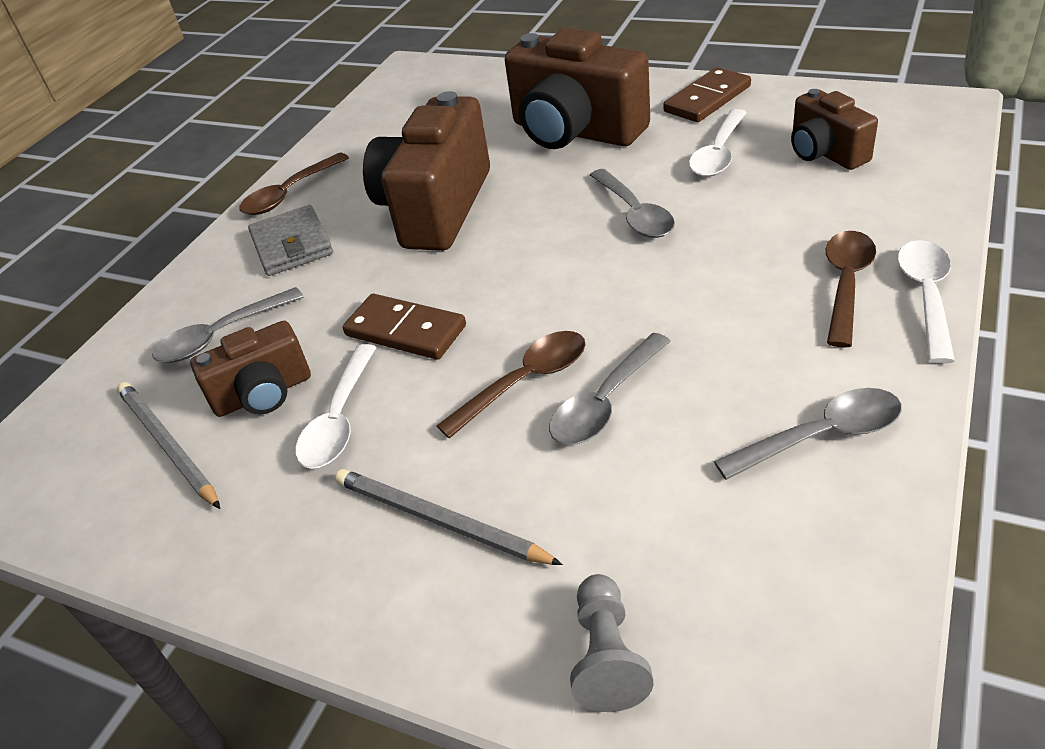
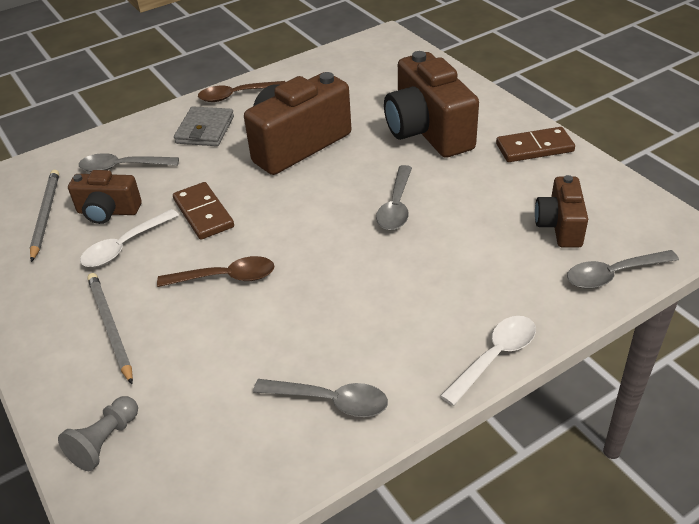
camera: 30 degrees right, 0 degrees up
grey spoon [549,333,671,445] -> grey spoon moved to [567,250,679,289]
white spoon [689,109,747,177] -> none
brown spoon [826,231,876,347] -> none

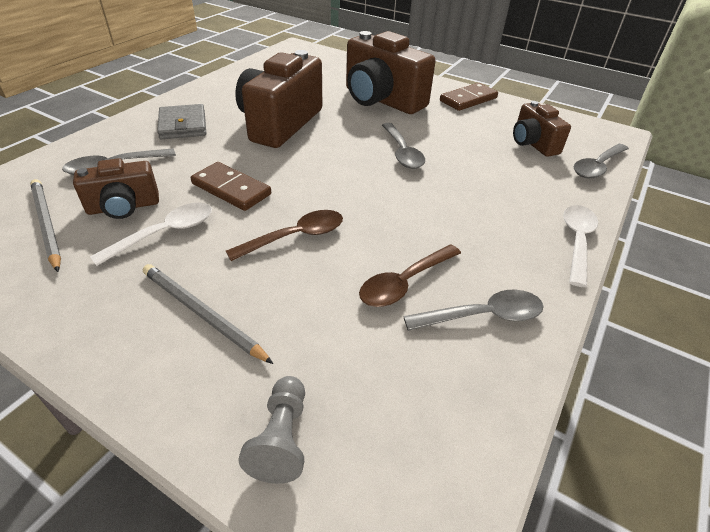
camera: 30 degrees left, 0 degrees up
white spoon [80,209,179,267] -> white spoon turned 150 degrees counterclockwise [90,203,212,266]
brown spoon [198,81,285,102] -> brown spoon moved to [359,244,461,307]

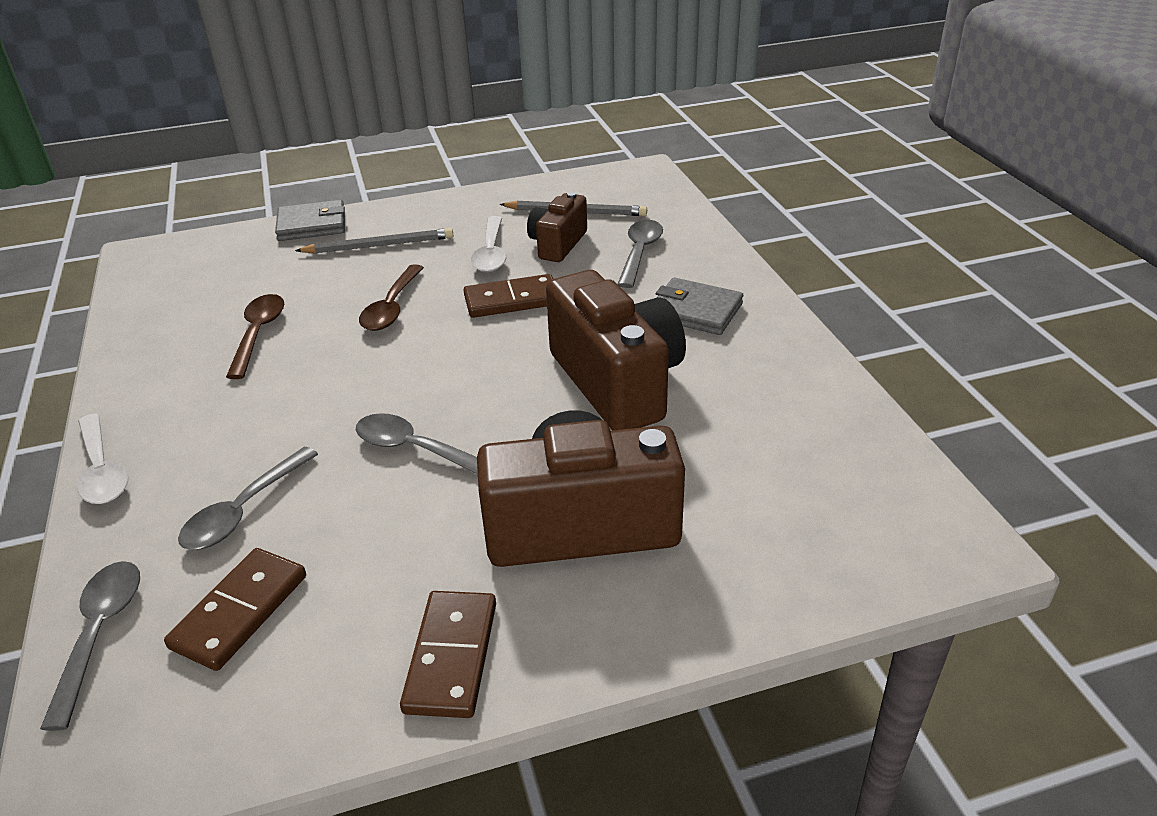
camera: 135 degrees right, 5 degrees down
grey pawn [238,376,305,484] -> none
grey spoon [403,289,544,331] -> grey spoon moved to [178,447,318,550]
brown camera [513,101,571,157] -> brown domino [164,548,306,671]
none -> grey wallet [275,200,345,241]

